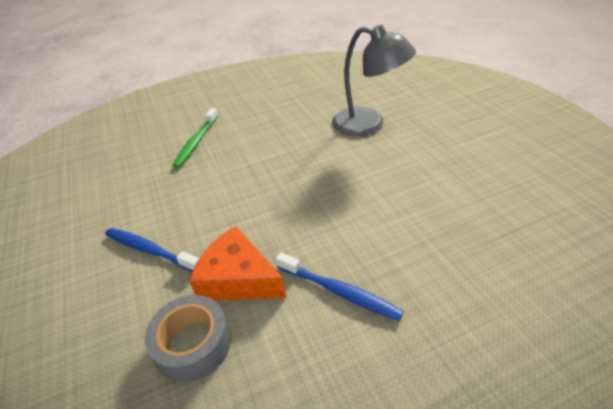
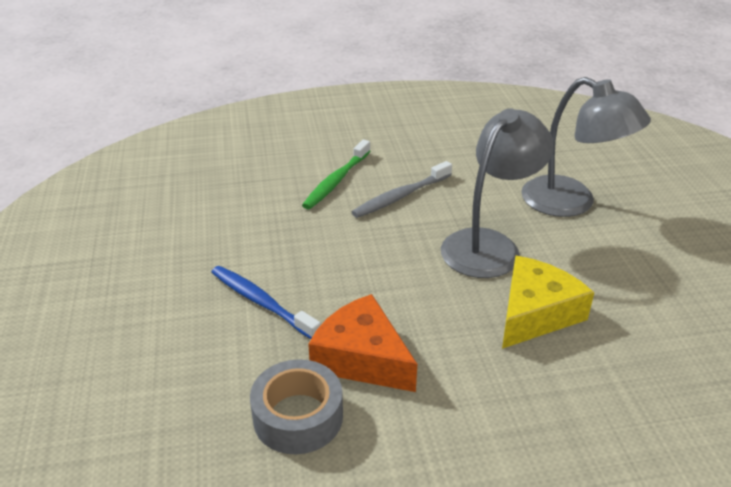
camera: 10 degrees right, 5 degrees down
blue toothbrush [276,253,404,321] -> none
none -> grey toothbrush [352,161,452,218]
none -> grey lamp [441,108,554,278]
none -> yellow cheese [502,256,594,349]

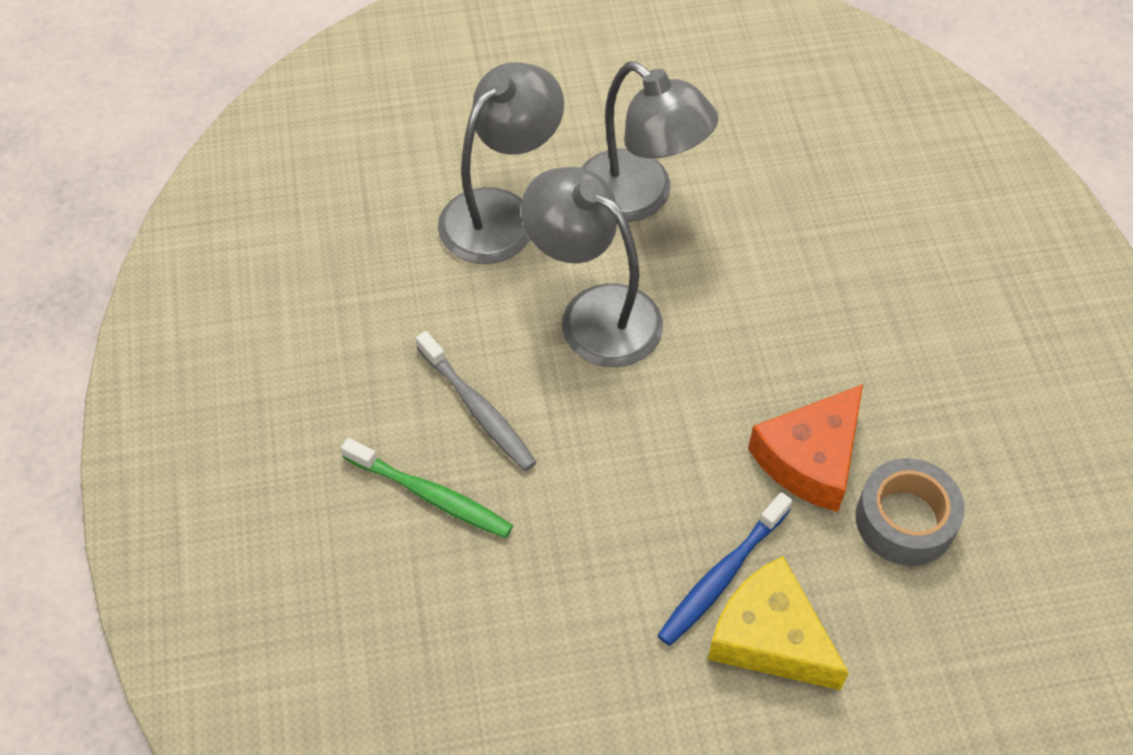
camera: 90 degrees left, 20 degrees up
yellow cheese [502,256,594,349] -> yellow cheese moved to [708,556,849,690]
none -> grey lamp [581,62,719,222]

